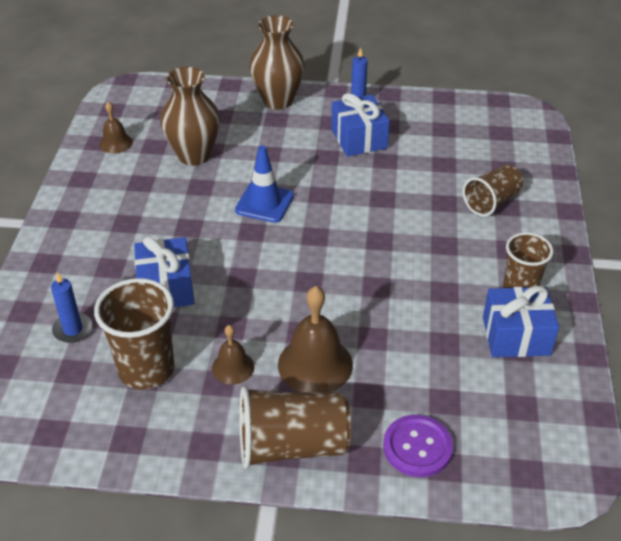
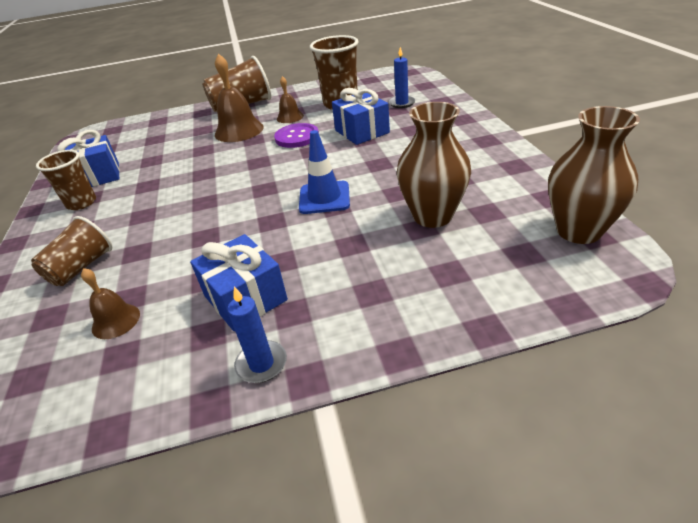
camera: 165 degrees right, 5 degrees down
brown bell [99,102,133,154] -> brown bell moved to [81,268,140,339]
brown vase [249,15,305,110] -> brown vase moved to [548,106,640,244]
purple button [383,415,453,477] -> purple button moved to [274,123,319,148]

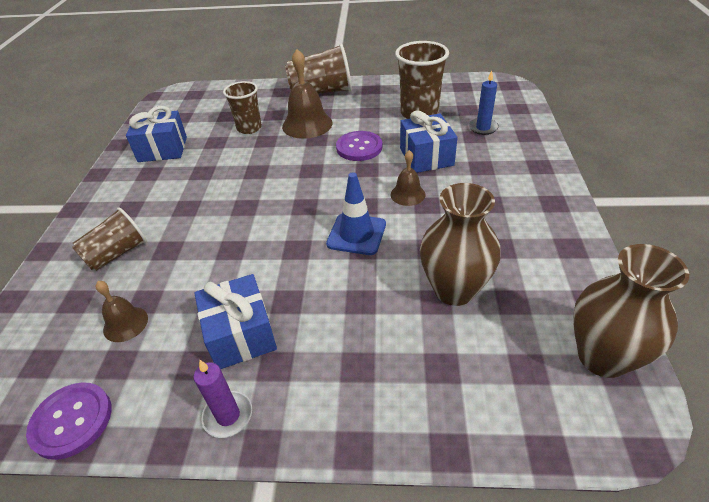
camera: 15 degrees right, 5 degrees up
brown cup [36,150,96,210] -> brown cup moved to [223,81,262,134]
blue candle [227,287,287,383] -> purple candle [194,360,252,438]
brown bell [277,76,304,123] -> brown bell moved to [391,150,425,206]
none -> purple button [26,383,112,460]

